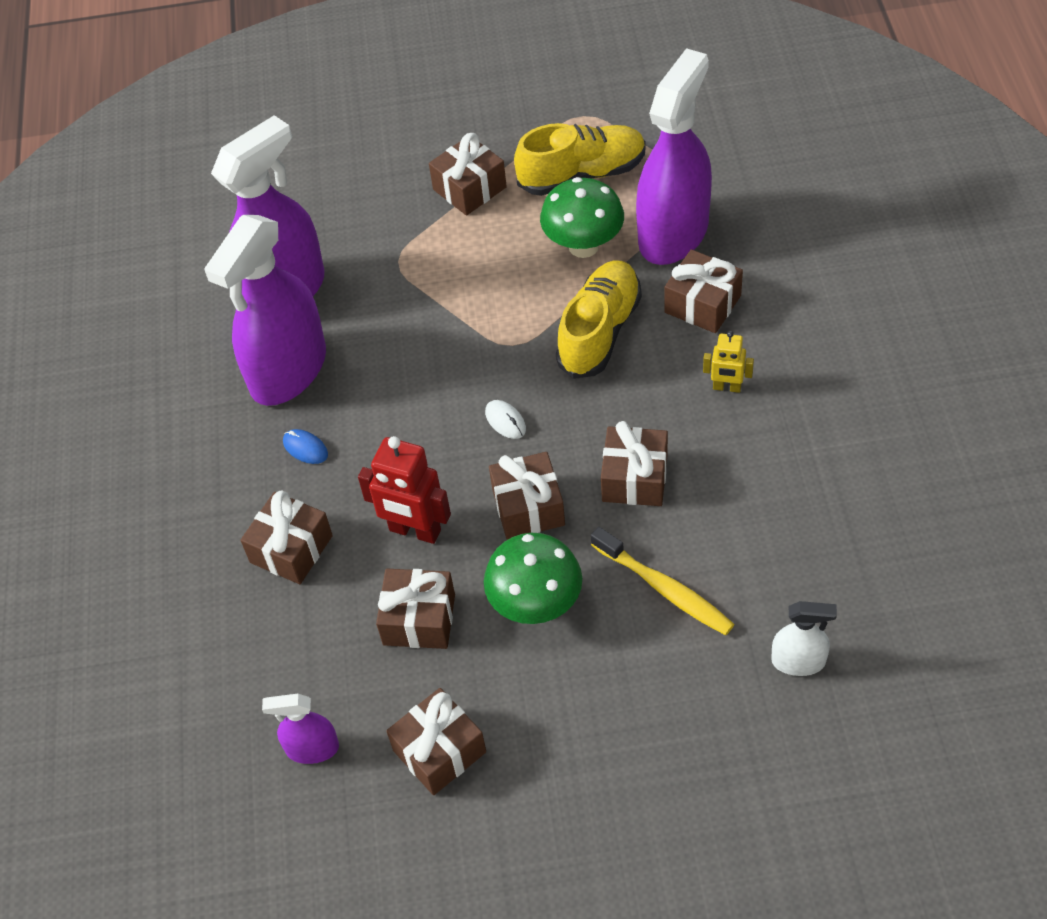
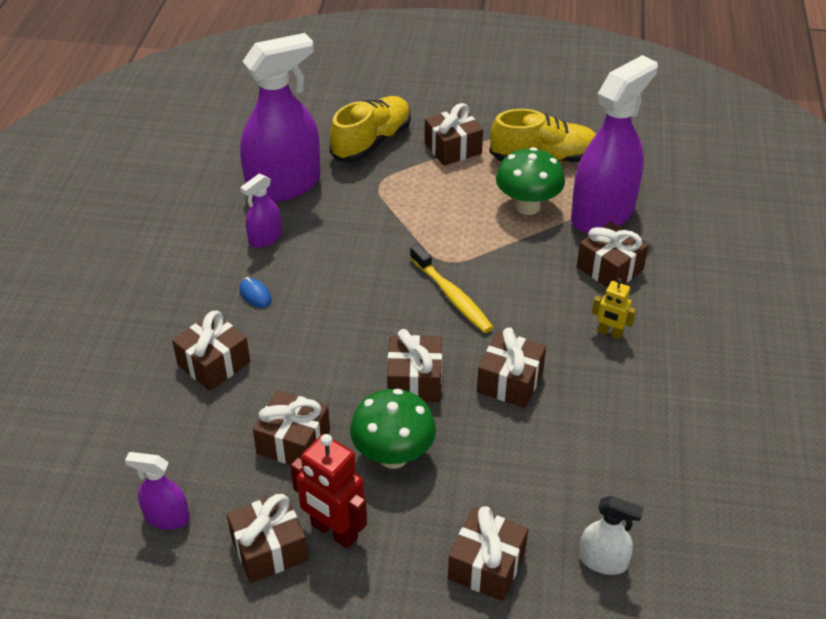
camera: 10 degrees right, 10 degrees down
purple spray bottle [204,215,326,406] -> purple spray bottle [240,174,282,248], size x0.46
red robot [358,436,451,544] -> red robot moved to [290,434,367,548]
white mouse [485,400,526,439] -> none
yellow shoe [556,260,642,379] -> yellow shoe moved to [330,96,411,162]
yellow toothbrush [591,527,734,635] -> yellow toothbrush moved to [410,244,494,333]
none -> brown gift [448,506,528,601]

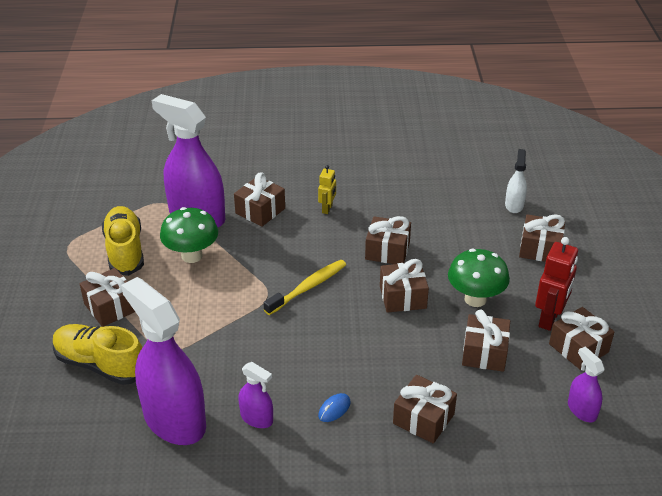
camera: 100 degrees left, 5 degrees down
purple spray bottle [125,452,190,530] -> purple spray bottle turned 150 degrees clockwise [568,347,605,422]

